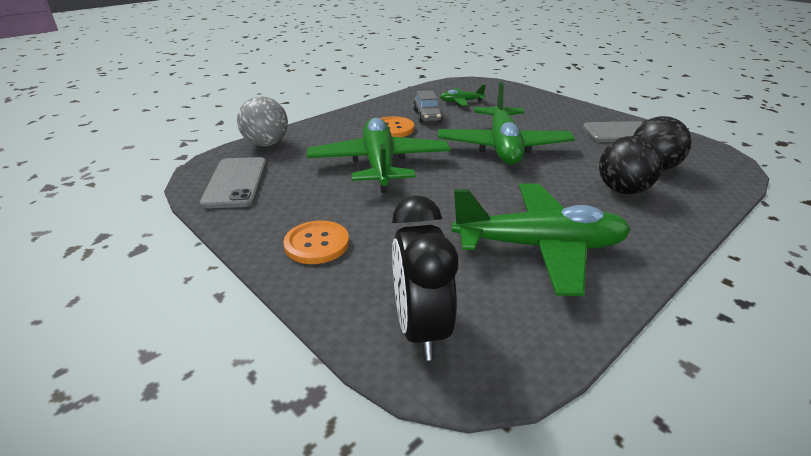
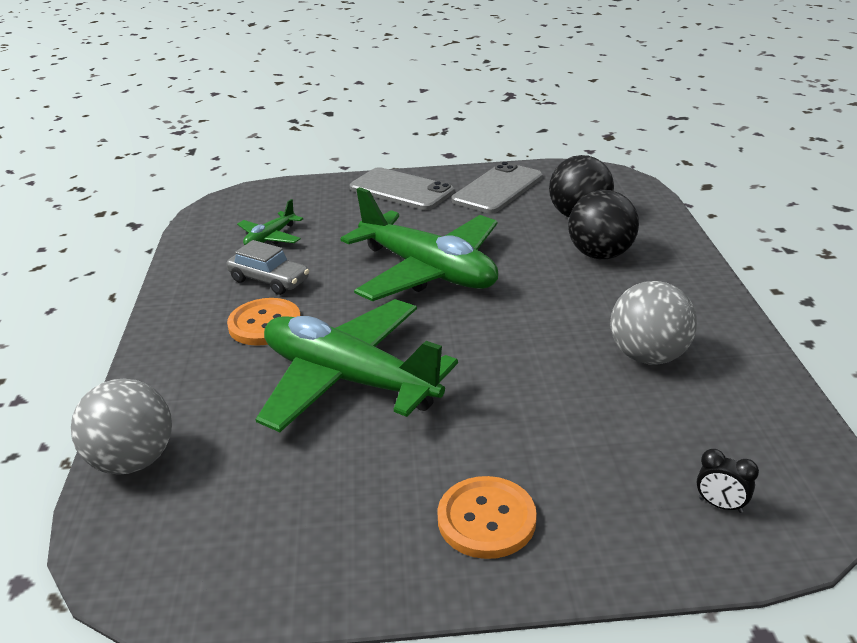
camera: 50 degrees left, 0 degrees up
grey phone [200,157,267,209] -> grey phone moved to [350,167,454,210]
black clock [392,196,458,361] -> black clock [697,449,759,513], size x0.40
green plane [452,183,631,296] -> grey ball [610,281,697,365]

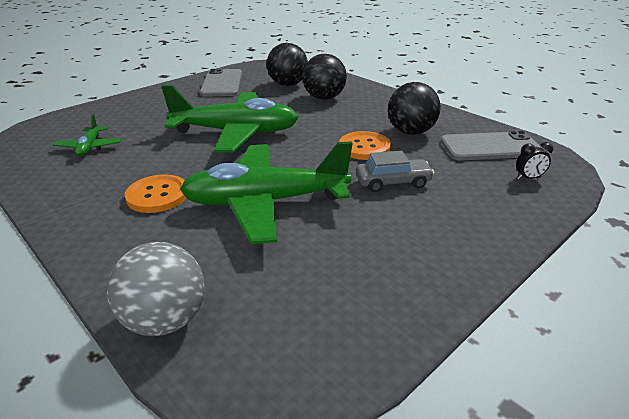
camera: 40 degrees left, 0 degrees up
grey car [226,240,309,295] -> grey car moved to [356,151,434,192]
grey phone [350,167,454,210] -> grey phone moved to [441,131,543,161]
orange button [437,476,537,559] -> orange button moved to [339,131,391,160]
grey ball [610,281,697,365] -> black ball [388,82,441,135]

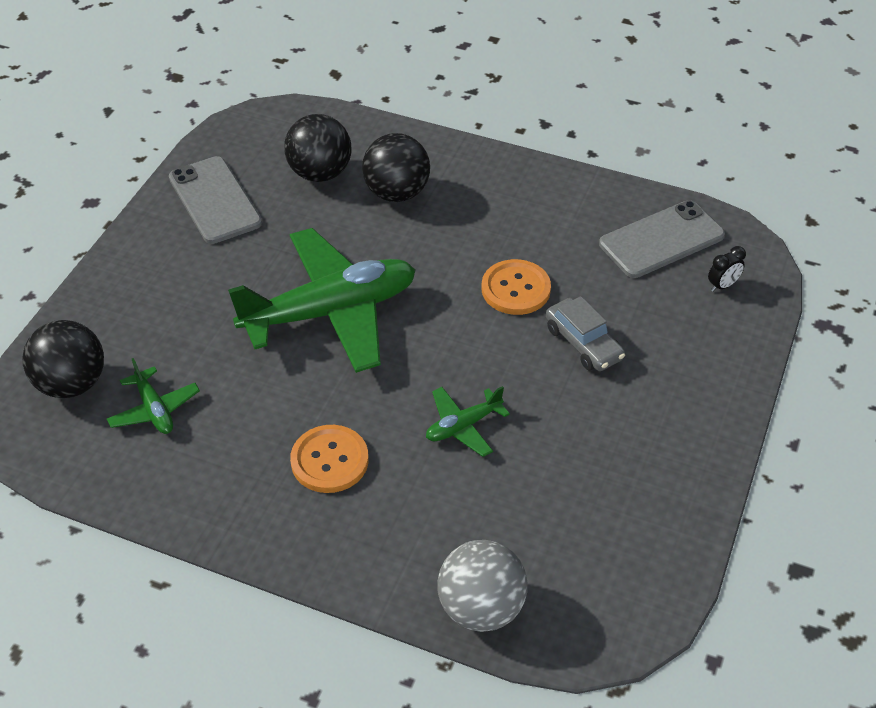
camera: 25 degrees left, 15 degrees up
green plane [180,141,353,244] -> green plane [426,386,510,457], size x0.44
grey car [356,151,434,192] -> grey car turned 90 degrees clockwise [546,296,625,371]
black ball [388,82,441,135] -> black ball moved to [23,320,104,398]

